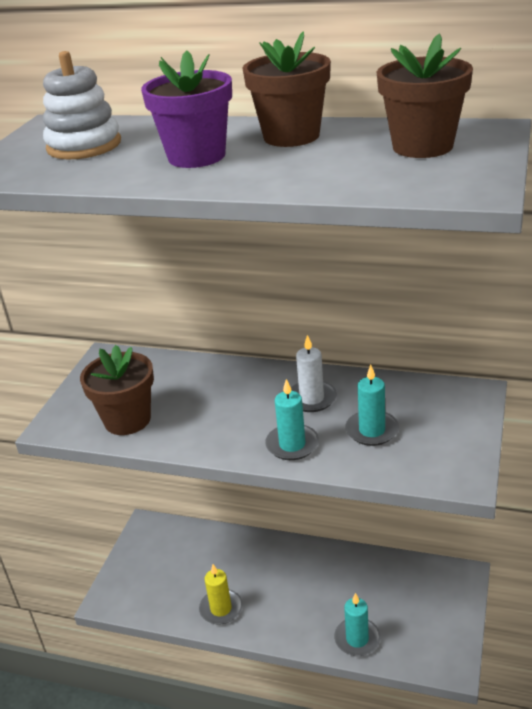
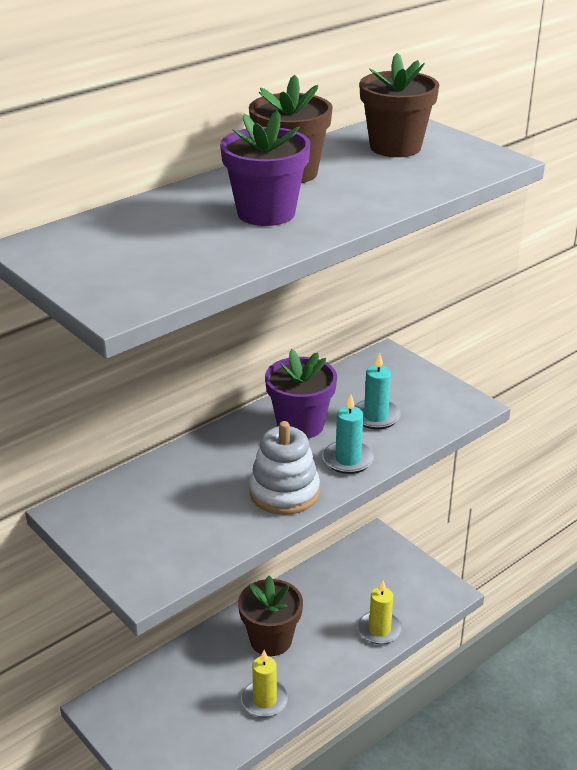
camera: 60 degrees left, 0 degrees up
white stacking toy [43,51,121,159] -> white stacking toy moved to [249,421,320,515]
brown flower pot [80,345,154,435] -> brown flower pot moved to [238,576,303,656]
white candle [291,335,337,412] -> purple flower pot [265,349,337,439]
turquoise candle [334,593,380,656] -> yellow candle [358,580,402,644]

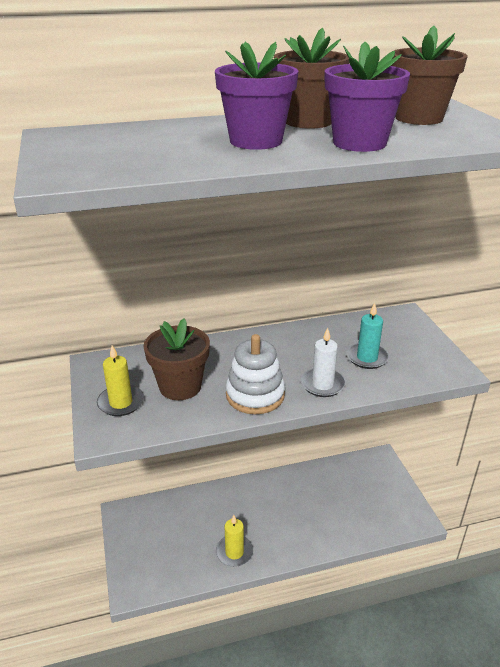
camera: 25 degrees right, 0 degrees up
brown flower pot [238,576,303,656] -> brown flower pot moved to [143,319,210,400]
purple flower pot [265,349,337,439] -> purple flower pot moved to [325,42,410,152]
turquoise candle [322,394,375,474] -> white candle [301,328,346,397]
yellow candle [358,580,402,644] -> yellow candle moved to [97,345,144,416]

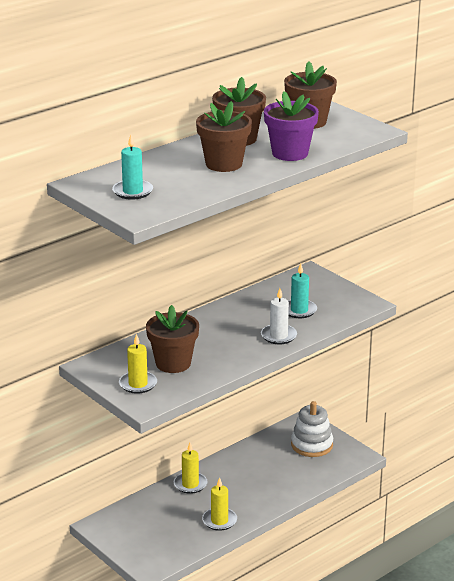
camera: 25 degrees left, 5 degrees down
purple flower pot [215,42,298,150] -> brown flower pot [196,101,252,172]
white stacking toy [226,334,285,414] -> white stacking toy moved to [291,401,333,457]
none -> turquoise candle [112,135,153,200]
none -> yellow candle [174,443,208,494]

